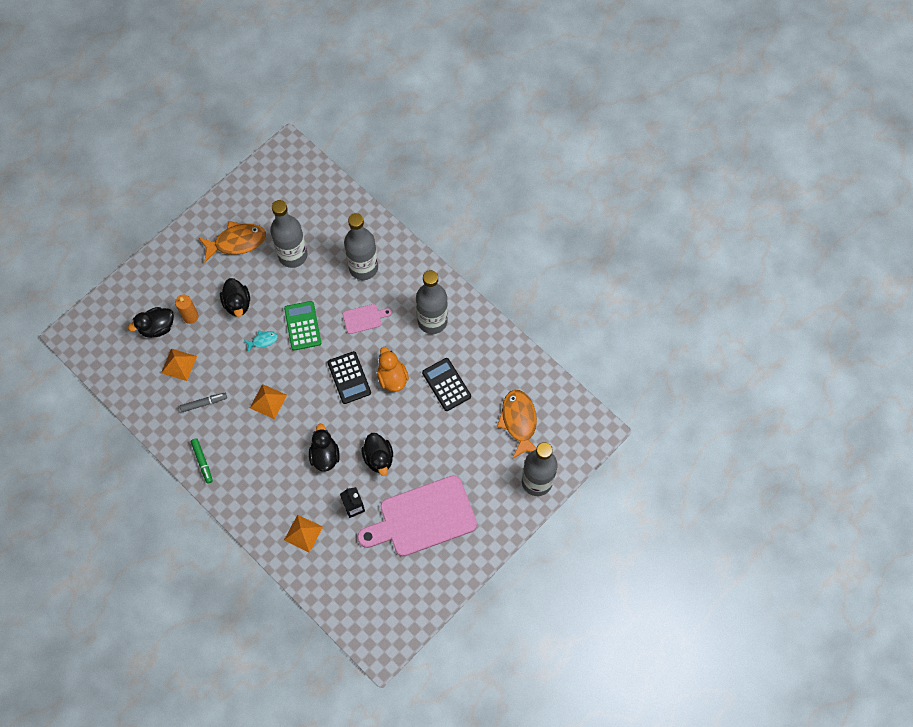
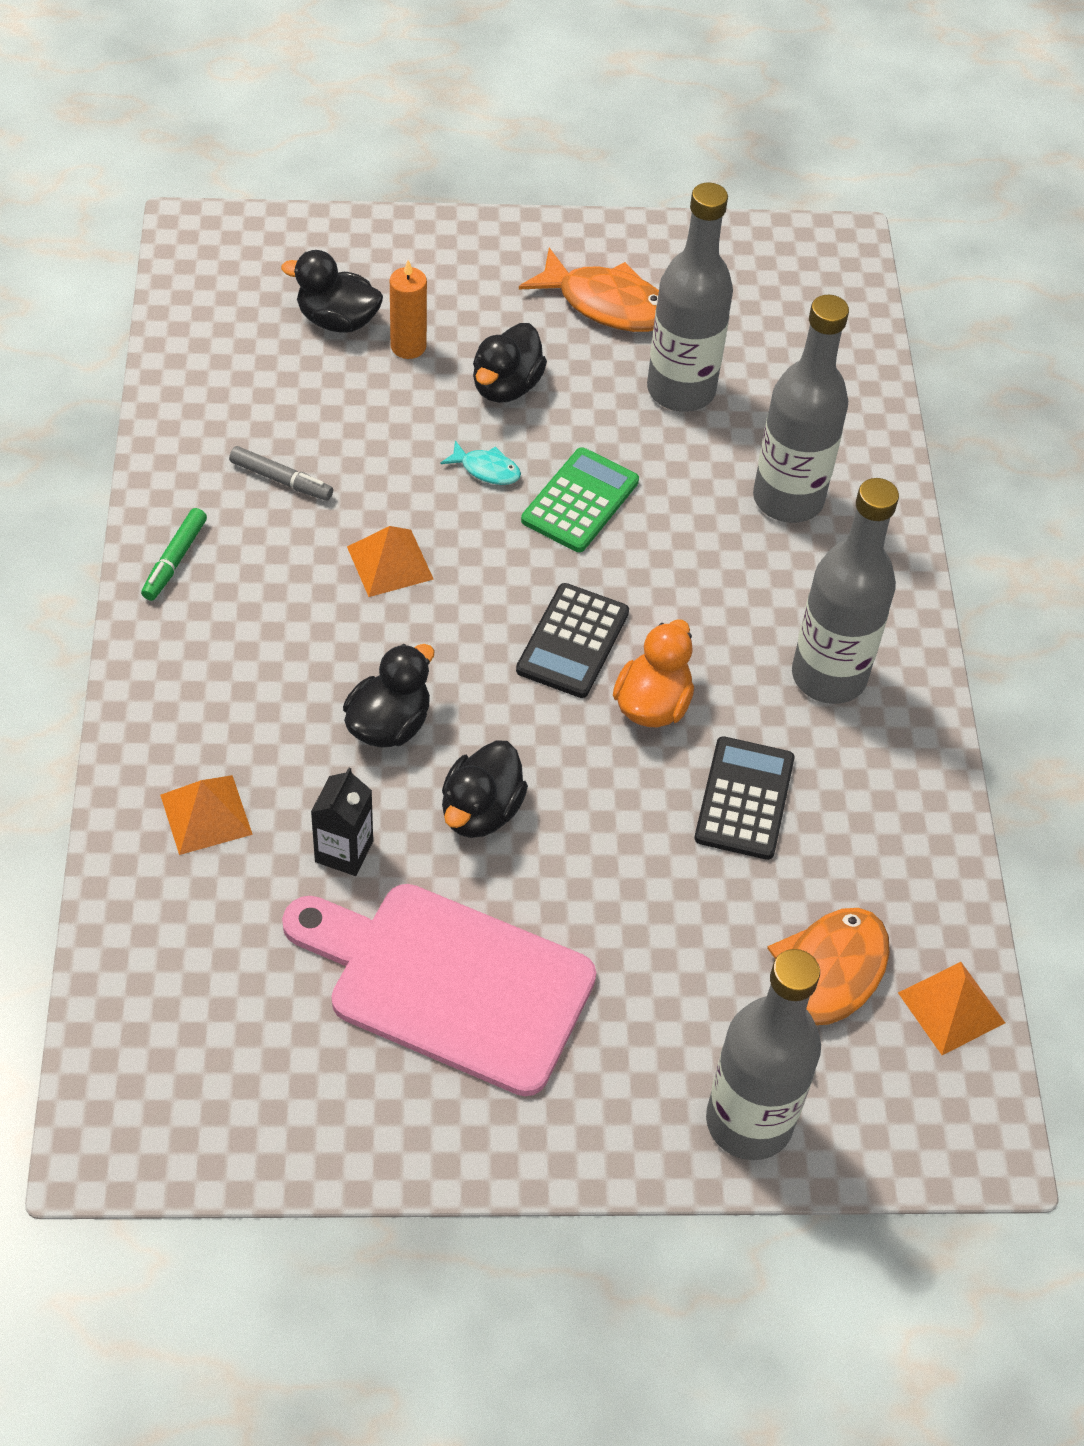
camera: 40 degrees right, 15 degrees down
orange pyramid [161,348,197,381] -> orange pyramid moved to [898,962,1005,1055]
pink cutting board [343,304,392,334] -> none

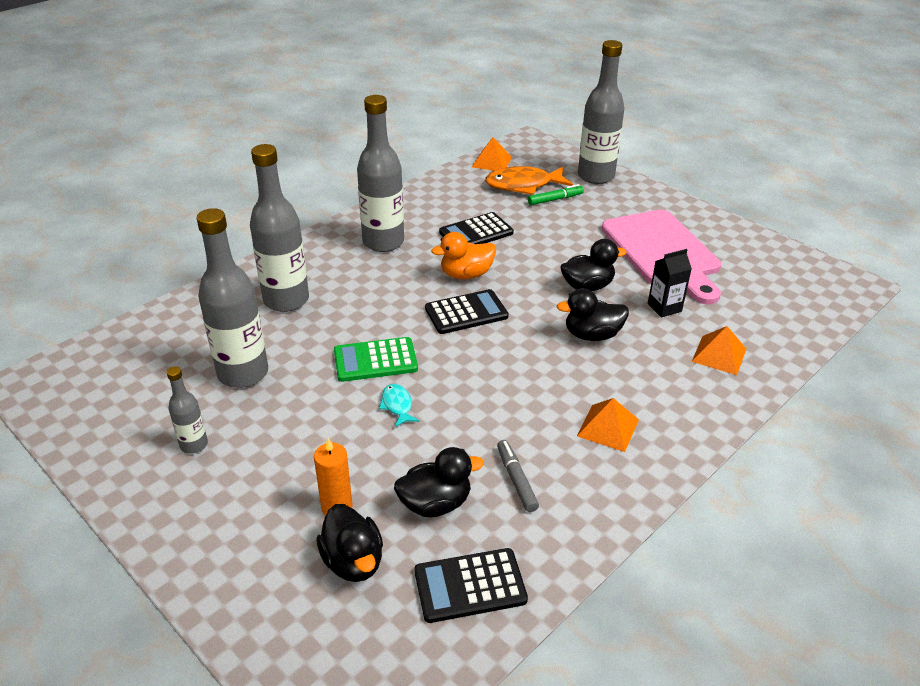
camera: 130 degrees left, 15 degrees down
green marker [141,508,207,601] -> green marker moved to [528,184,584,205]
orange pyramid [347,526,434,597] -> orange pyramid moved to [577,398,639,452]
black duck [473,323,547,403] -> black duck moved to [394,447,484,517]
orange fish [519,248,659,332] -> grey bottle [166,366,208,454]
none -> black calculator [414,548,528,623]

